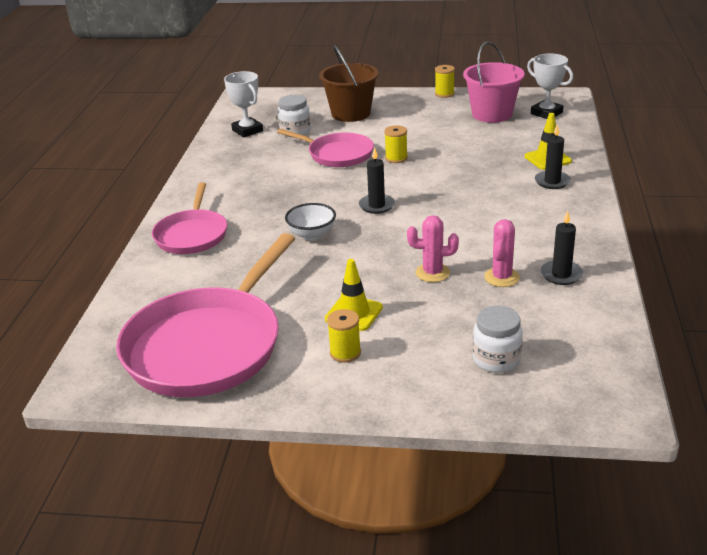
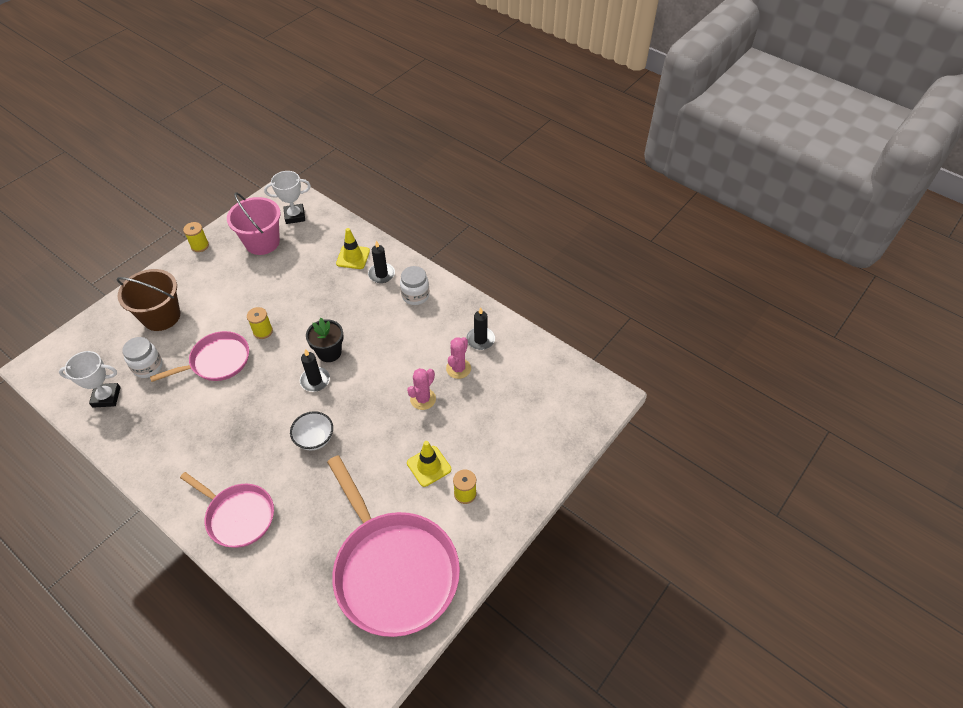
camera: 60 degrees left, 20 degrees up
white jar [472,306,523,373] -> white jar moved to [400,266,429,305]
pink cactus [484,219,520,287] -> pink cactus turned 60 degrees clockwise [446,337,471,379]
none -> black flower pot [306,318,344,362]

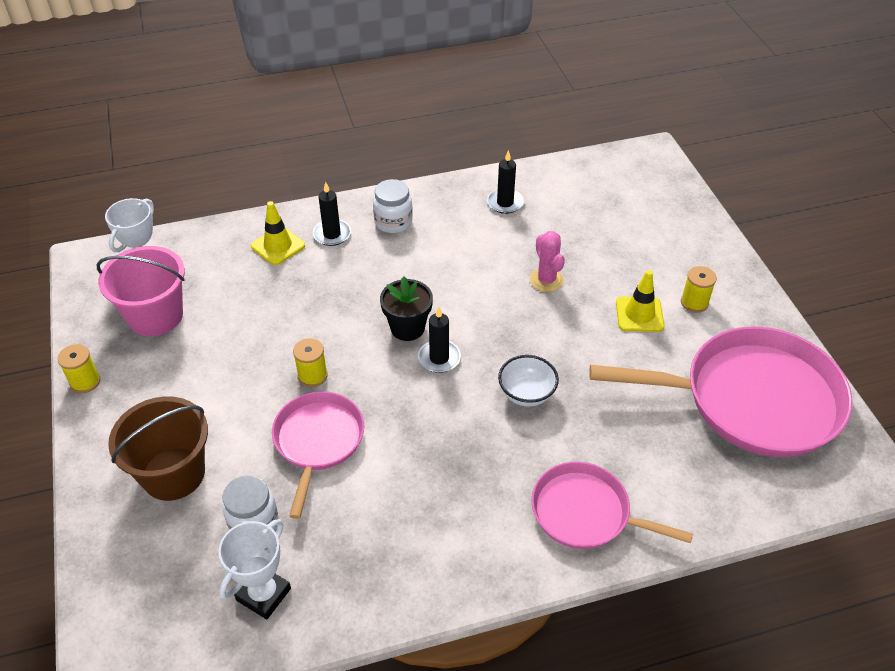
camera: 55 degrees left, 5 degrees down
pink pan [180,472,274,548] -> pink pan turned 135 degrees counterclockwise [531,462,693,549]
pink cactus [446,337,471,379] -> none

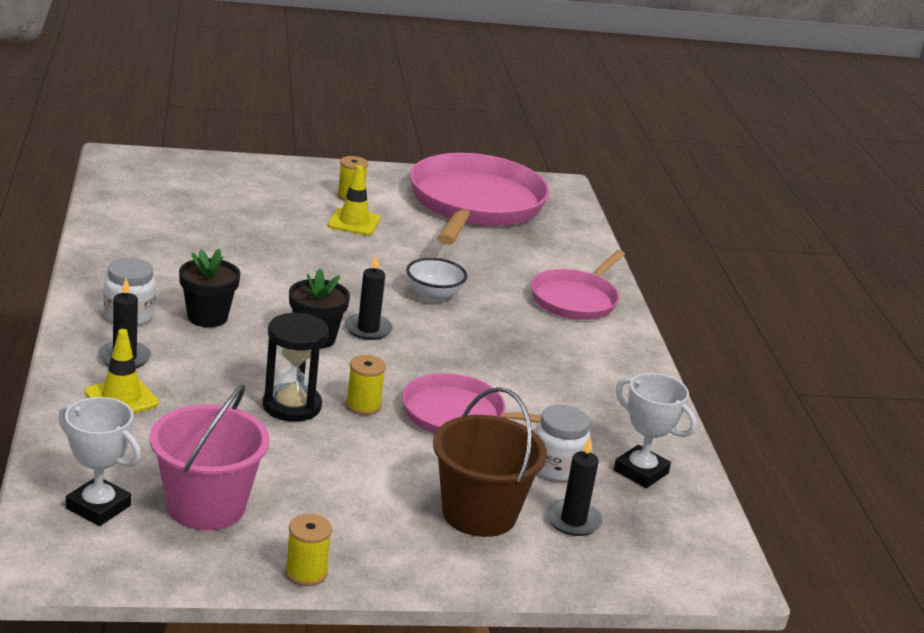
camera: 85 degrees left, 20 degrees down
black candle [487,150,524,214] -> black candle moved to [546,438,603,536]
pink cactus [530,231,565,292] -> none
none -> black flower pot [179,249,241,327]
none -> black hourglass [263,313,329,422]

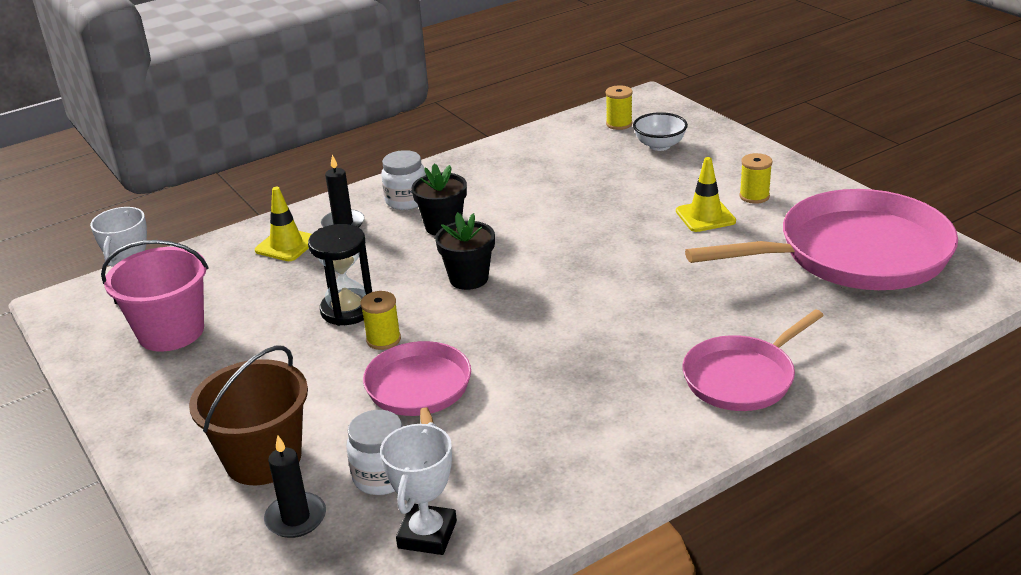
camera: 70 degrees right, 5 degrees up
yellow spool [285,514,332,586] -> yellow spool moved to [606,85,633,130]
black candle [345,254,393,340] -> none
white bowl [406,258,467,302] -> white bowl moved to [633,112,688,151]
pink pan [531,250,625,320] -> pink pan turned 45 degrees counterclockwise [682,309,824,411]

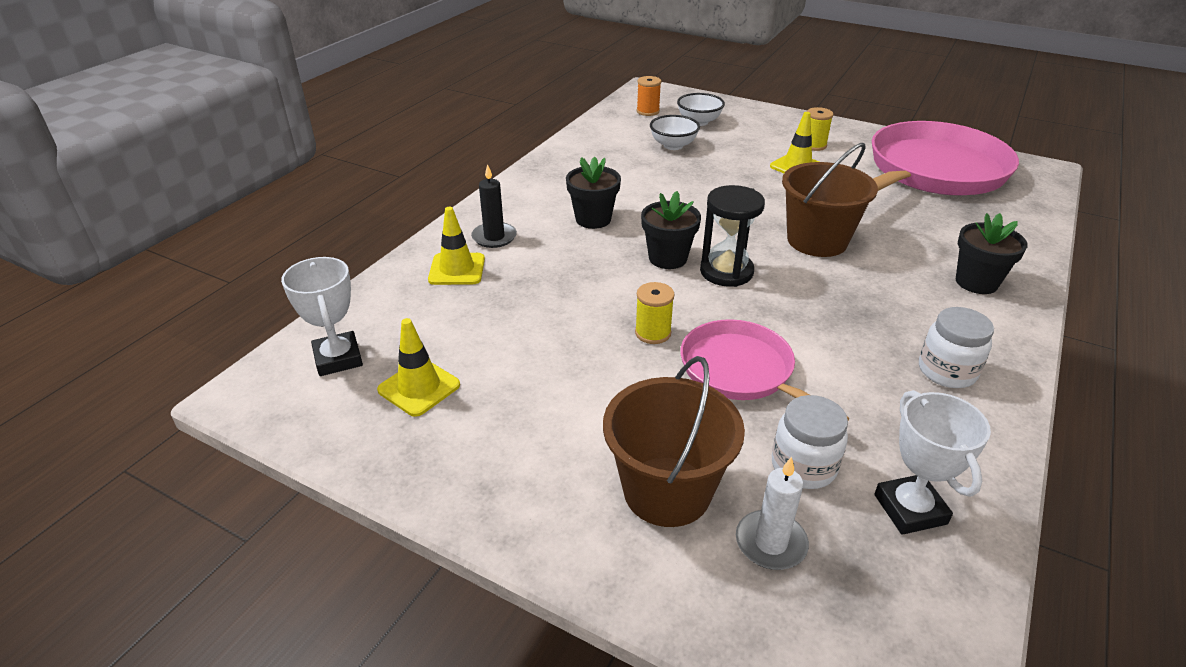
camera: 30 degrees left, 5 degrees up
pink bucket [101,240,208,352] -> yellow traffic cone [377,318,460,417]
black candle [264,435,326,538] -> white candle [736,457,809,570]
black hourglass [308,224,372,326] -> black hourglass moved to [700,185,765,287]
white jar [381,150,425,210] -> white jar moved to [919,307,994,388]
yellow spool [606,85,633,130] -> orange spool [637,76,661,116]
pink pan [682,309,824,411] -> black flower pot [956,213,1028,294]
none -> white bowl [650,115,700,150]
none -> brown bucket [782,143,878,257]

